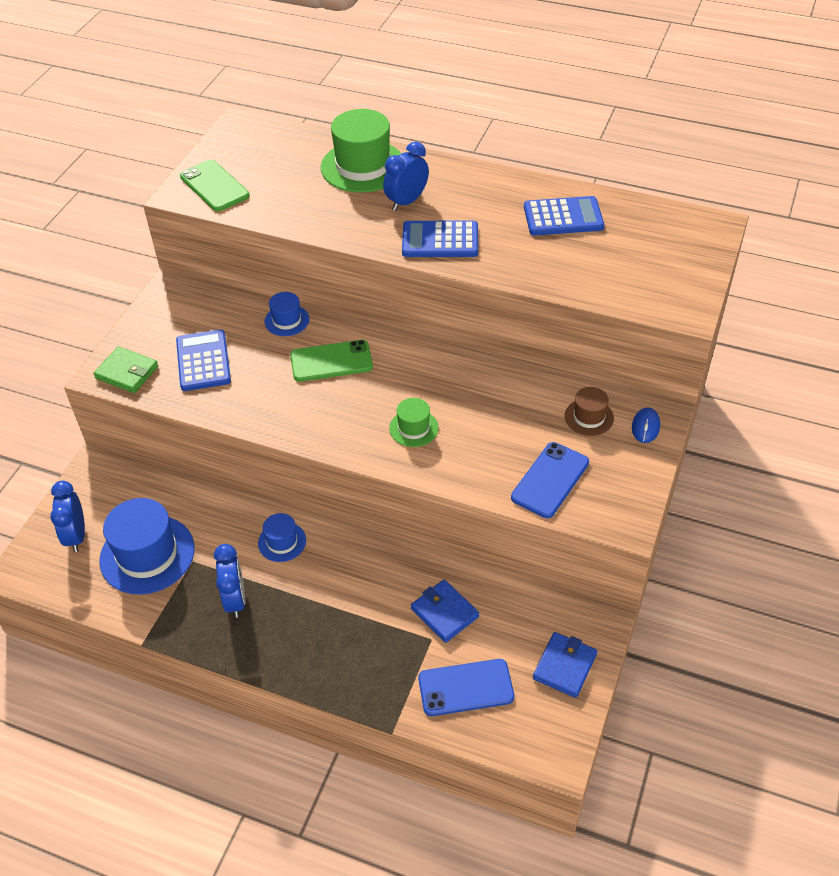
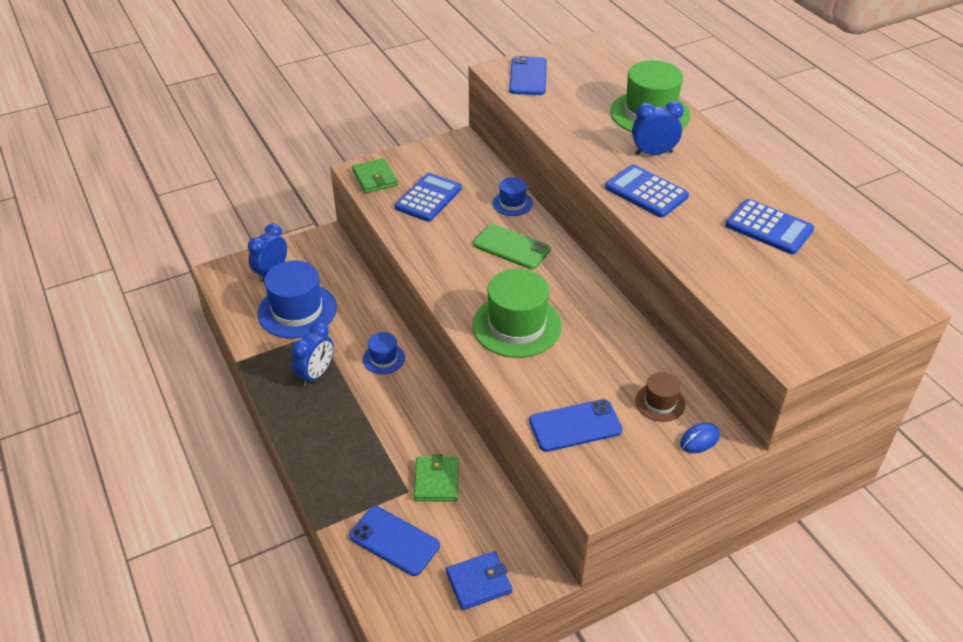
camera: 40 degrees right, 5 degrees down
green phone [180,160,250,211] -> blue phone [509,56,547,95]
green hat [389,398,439,447] -> green hat [472,269,562,358], size x1.94
blue wallet [411,579,479,643] -> green wallet [414,454,459,501]

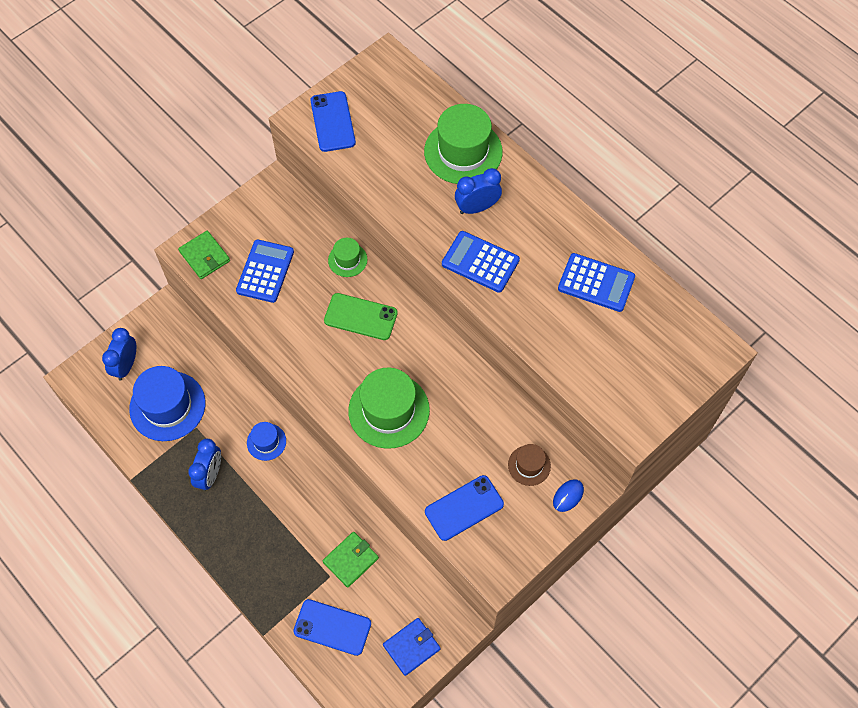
camera: 15 degrees left, 20 degrees up
green wallet [414,454,459,501] -> green wallet turned 60 degrees clockwise [323,532,379,588]
blue hat [493,177,533,216] -> green hat [328,238,367,277]

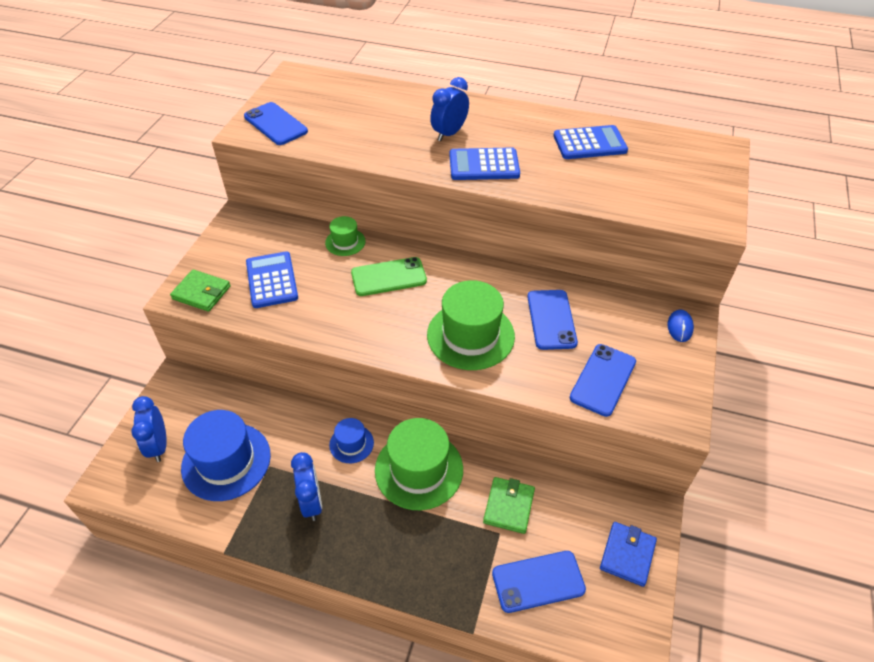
camera: 30 degrees left, 15 degrees down
green hat [424,104,503,184] -> green hat moved to [375,418,463,510]
brown hat [508,444,551,486] -> none
none -> blue phone [527,290,578,350]

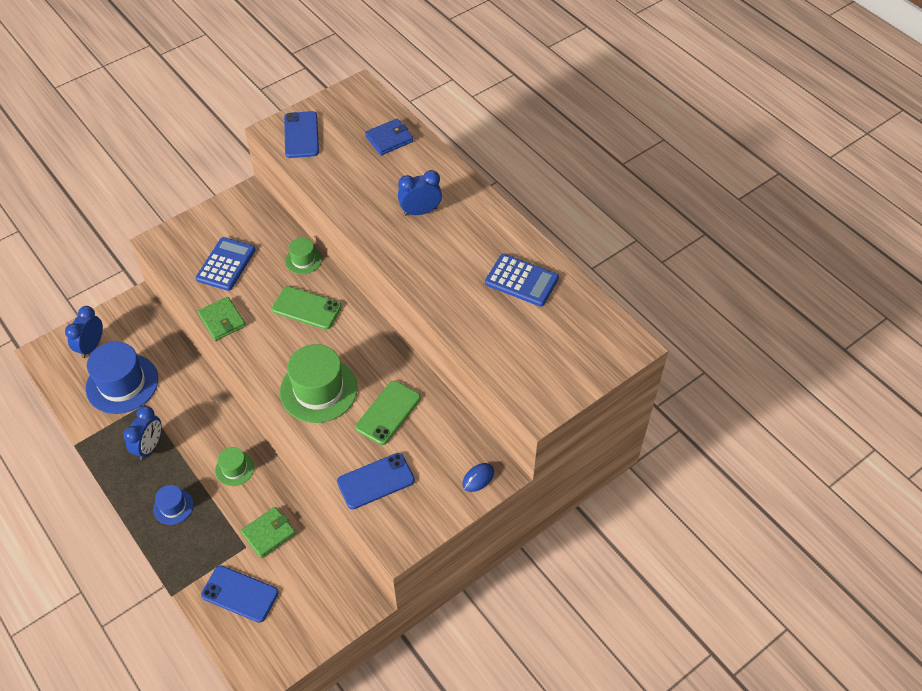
camera: 35 degrees right, 5 degrees up
green wallet [170,269,231,312] -> green wallet moved to [198,297,246,341]
blue hat [329,418,374,463] -> blue hat moved to [153,485,193,525]
green hat [375,418,463,510] -> green hat [215,447,254,486], size x0.52
blue calculator [449,147,520,180] -> none
blue phone [527,290,578,350] -> green phone [355,381,421,445]
blue wallet [600,522,657,587] -> blue wallet moved to [365,118,413,155]

